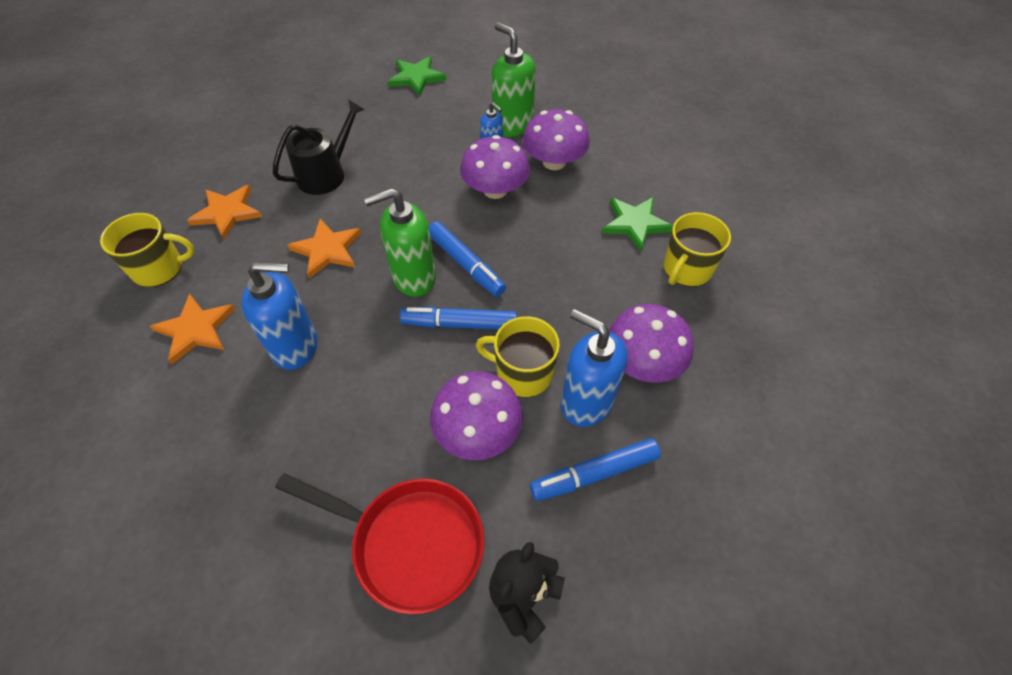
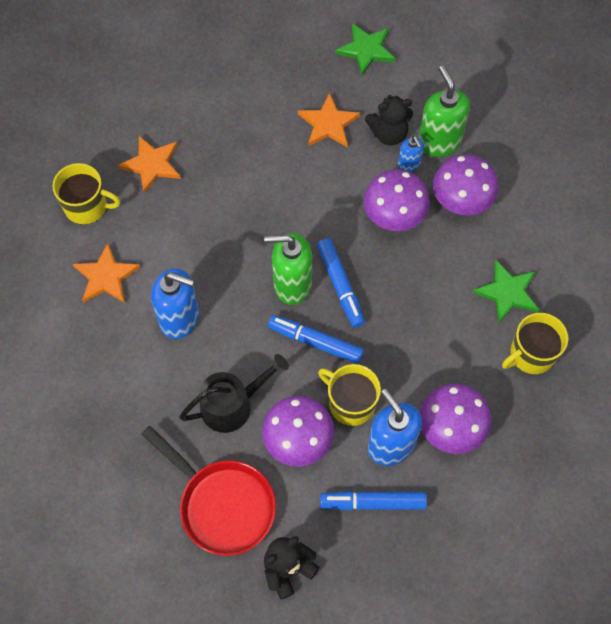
camera: 20 degrees right, 10 degrees up
black watering can [273,99,365,195] -> black watering can moved to [179,354,289,433]
orange star [287,219,361,278] -> orange star moved to [298,93,360,147]
none -> black teddy bear [365,95,413,145]

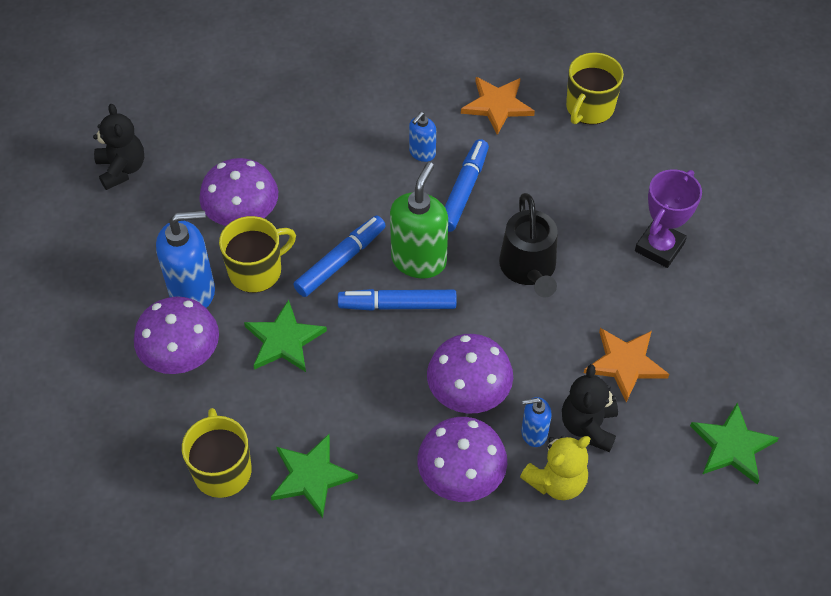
camera: 110 degrees right, 10 degrees down
orange star [118,136,181,193] -> none
red pan [141,426,276,556] -> none
blue soap dispenser [151,268,199,339] -> blue soap dispenser [409,112,436,162], size x0.53
black watering can [179,354,289,433] -> black watering can moved to [499,193,558,297]
blue marker [320,491,427,511] -> blue marker moved to [445,139,489,232]
green soap dispenser [419,66,470,157] -> yellow teddy bear [520,435,591,500]
none -> green star [244,300,327,372]
none -> purple trophy [635,169,702,268]

